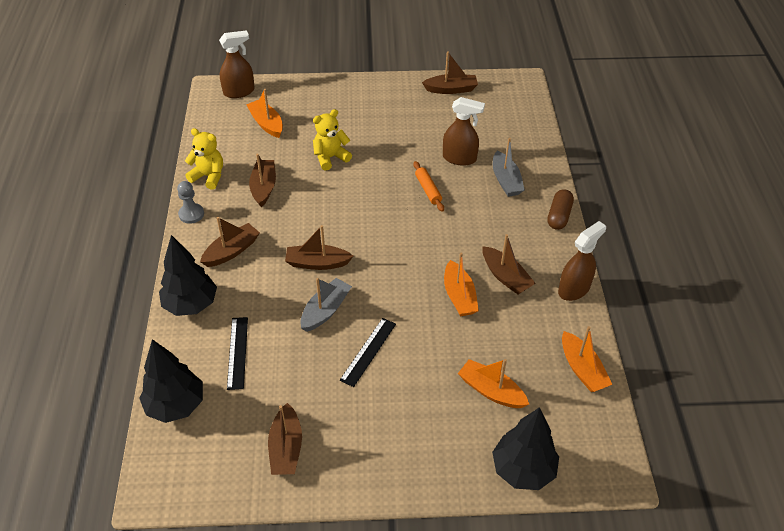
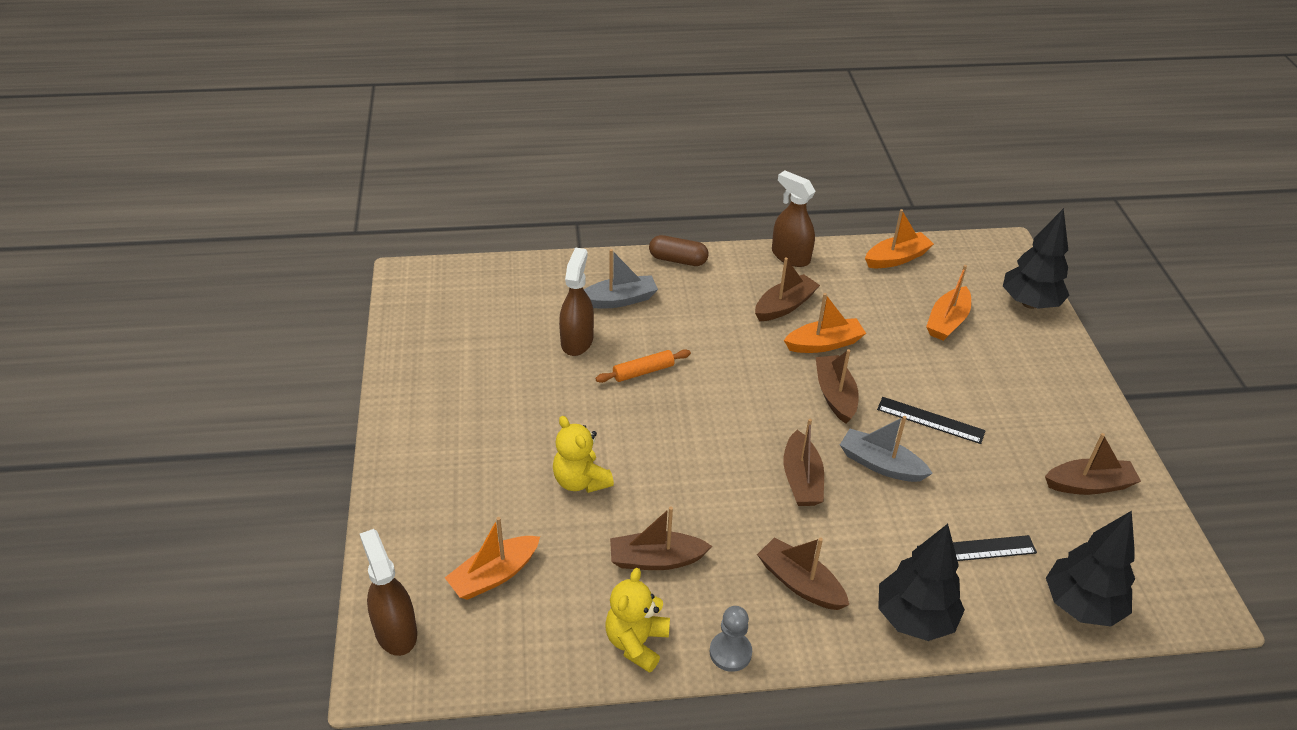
camera: 95 degrees left, 5 degrees down
brown boat [422,52,478,94] -> brown boat moved to [815,349,859,424]

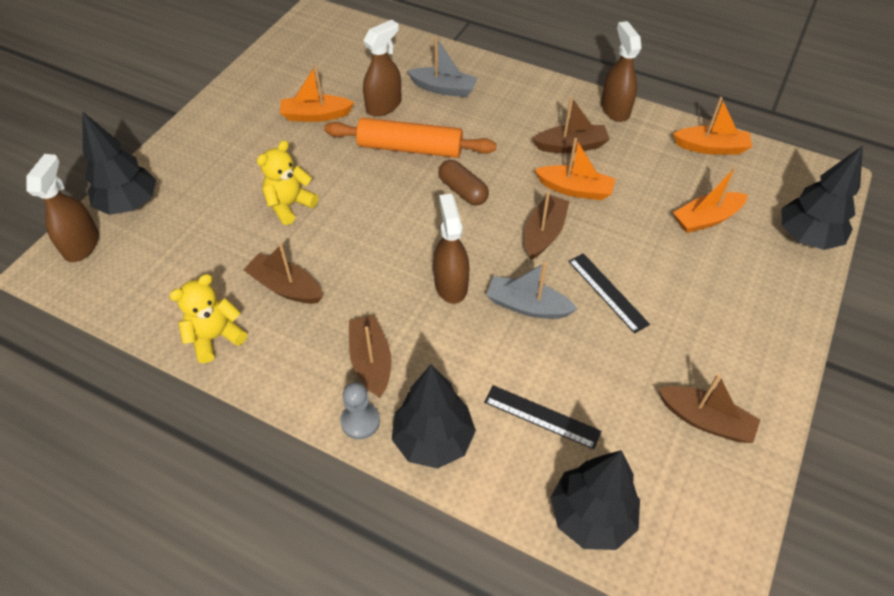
camera: 35 degrees right, 10 degrees up
orange boat [445,517,540,600] -> orange boat moved to [280,65,354,122]
yellow teddy bear [553,416,614,493] -> yellow teddy bear turned 45 degrees clockwise [257,140,318,225]
orange rolling pin [595,349,691,383] -> orange rolling pin [324,118,497,158], size x1.91
brown capsule [649,235,709,266] -> brown capsule moved to [439,160,489,206]
grey pawn [710,606,752,672] -> grey pawn moved to [340,382,380,439]
brown boat [783,419,824,506] -> brown spray bottle [433,194,469,304]
grey boat [840,416,933,482] -> grey boat turned 45 degrees counterclockwise [486,262,578,319]
none -> black tree [82,111,156,215]

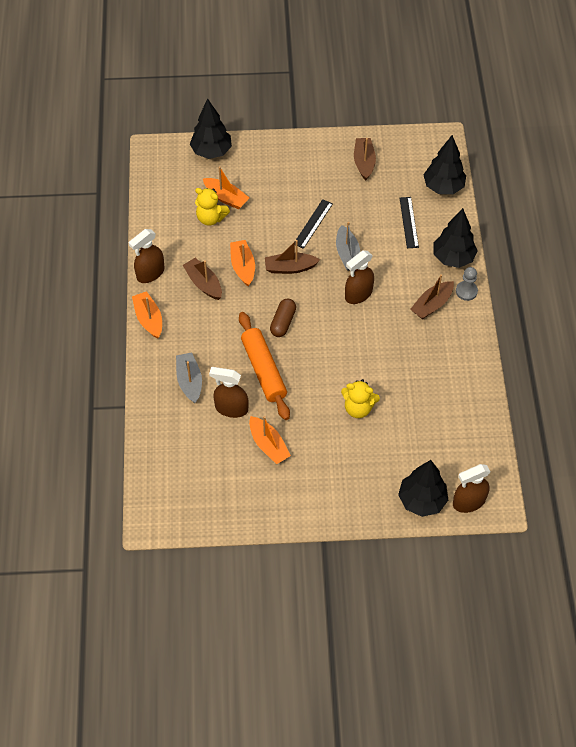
camera: 120 degrees left, 5 degrees up
yellow teddy bear [169,274,247,363] -> yellow teddy bear moved to [195,188,230,225]
brown boat [243,244,323,304] -> none
orange boat [673,97,752,155] -> orange boat moved to [132,291,162,339]

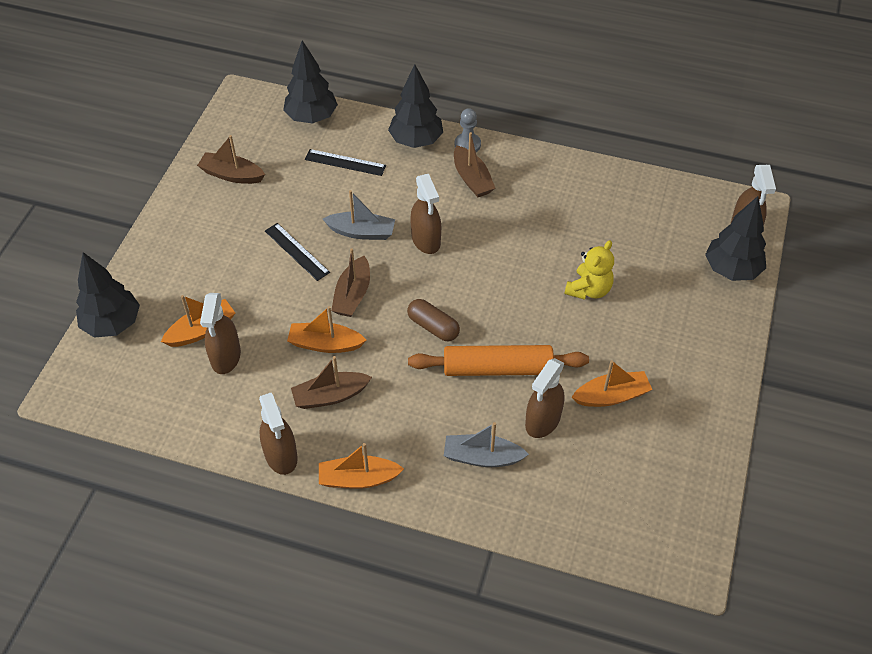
camera: 70 degrees left, 5 degrees down
yellow teddy bear [195,188,230,225] -> brown spray bottle [200,293,241,374]

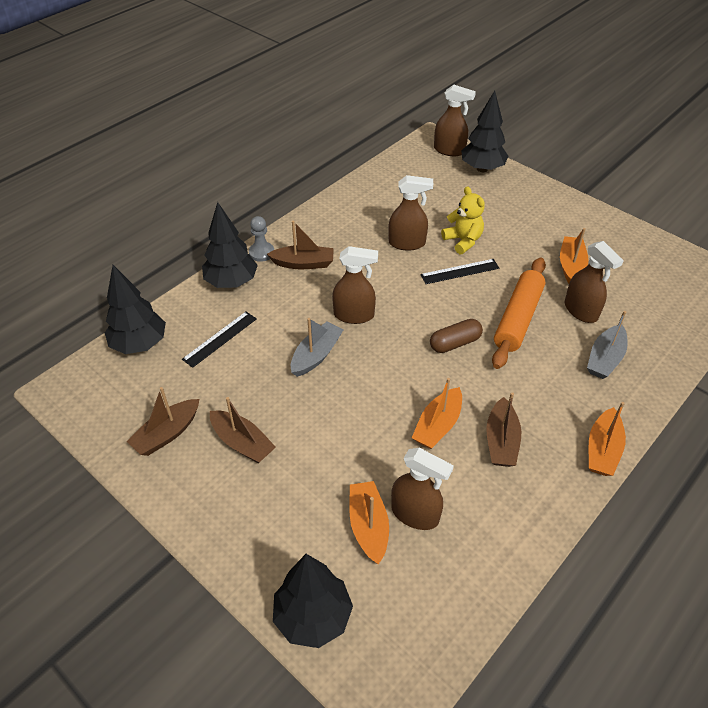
camera: 65 degrees left, 5 degrees down
brown spray bottle [259,393,298,475] -> brown spray bottle moved to [388,175,433,251]
black ruler [265,223,330,281] -> black ruler moved to [421,259,499,284]
brown boat [331,249,370,317] -> brown boat moved to [210,397,276,463]

